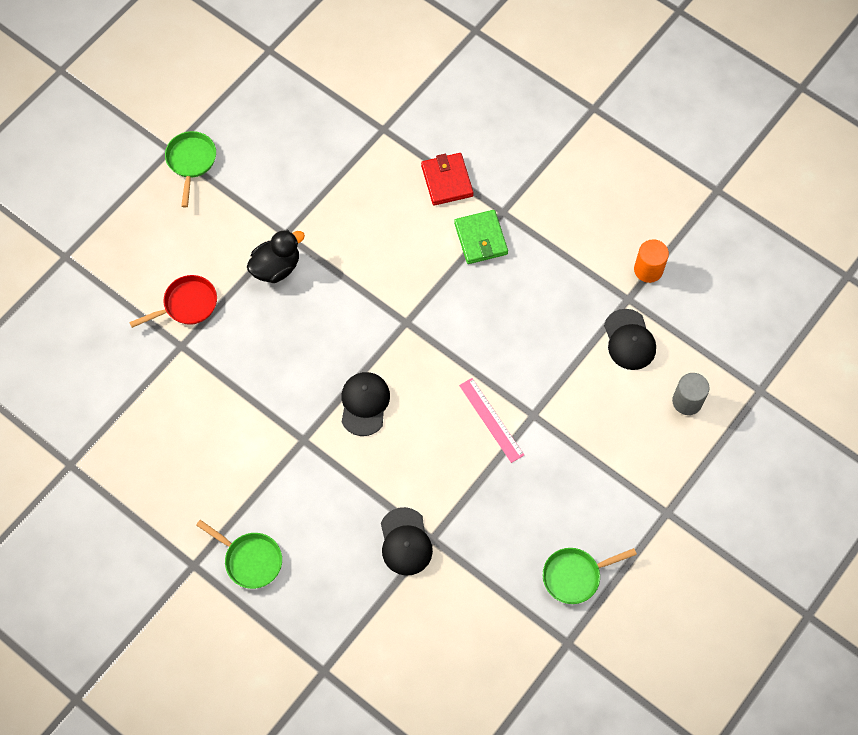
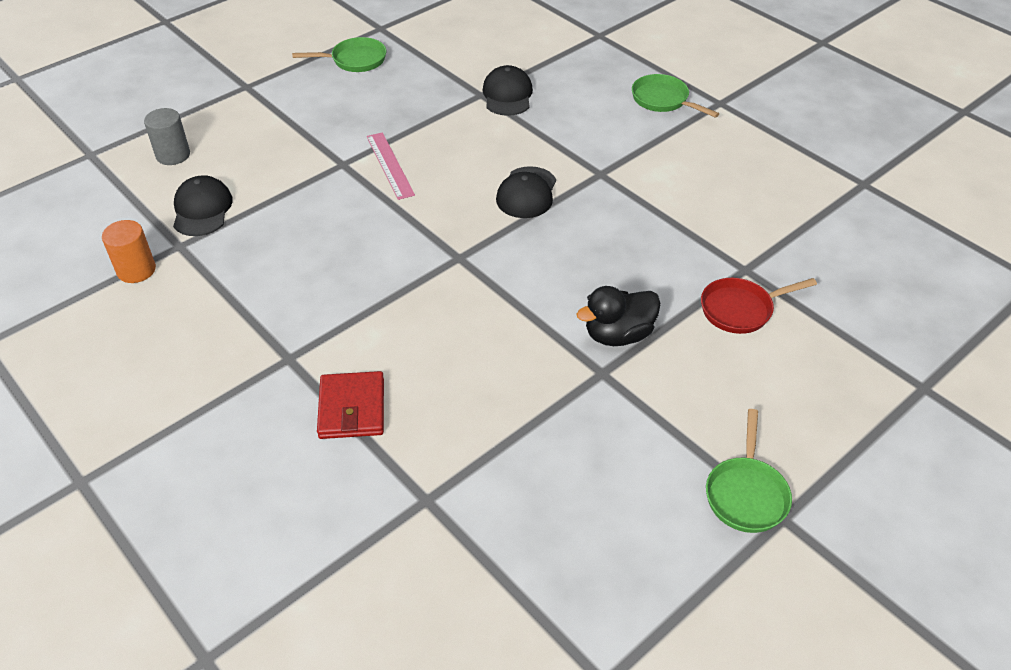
camera: 170 degrees left, 20 degrees down
green wallet [454,210,508,264] -> none

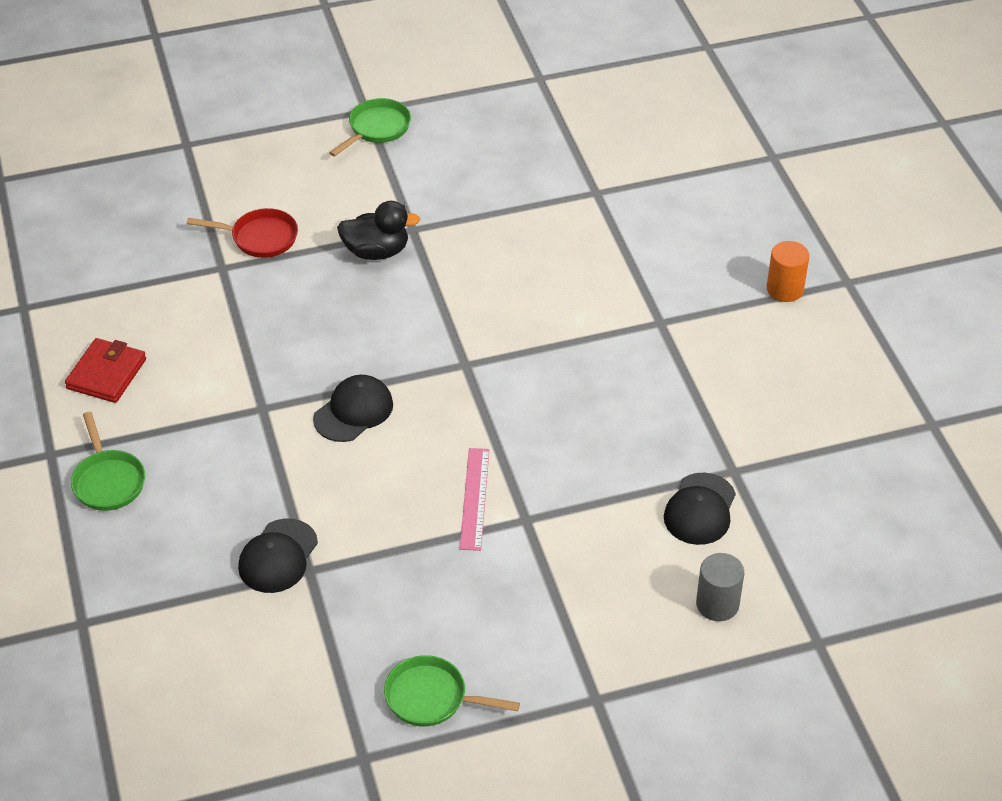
camera: 155 degrees left, 0 degrees up
orange cylinder [102,220,156,283] -> orange cylinder moved to [767,241,810,302]
red wallet [317,371,384,439] -> red wallet moved to [65,338,146,403]

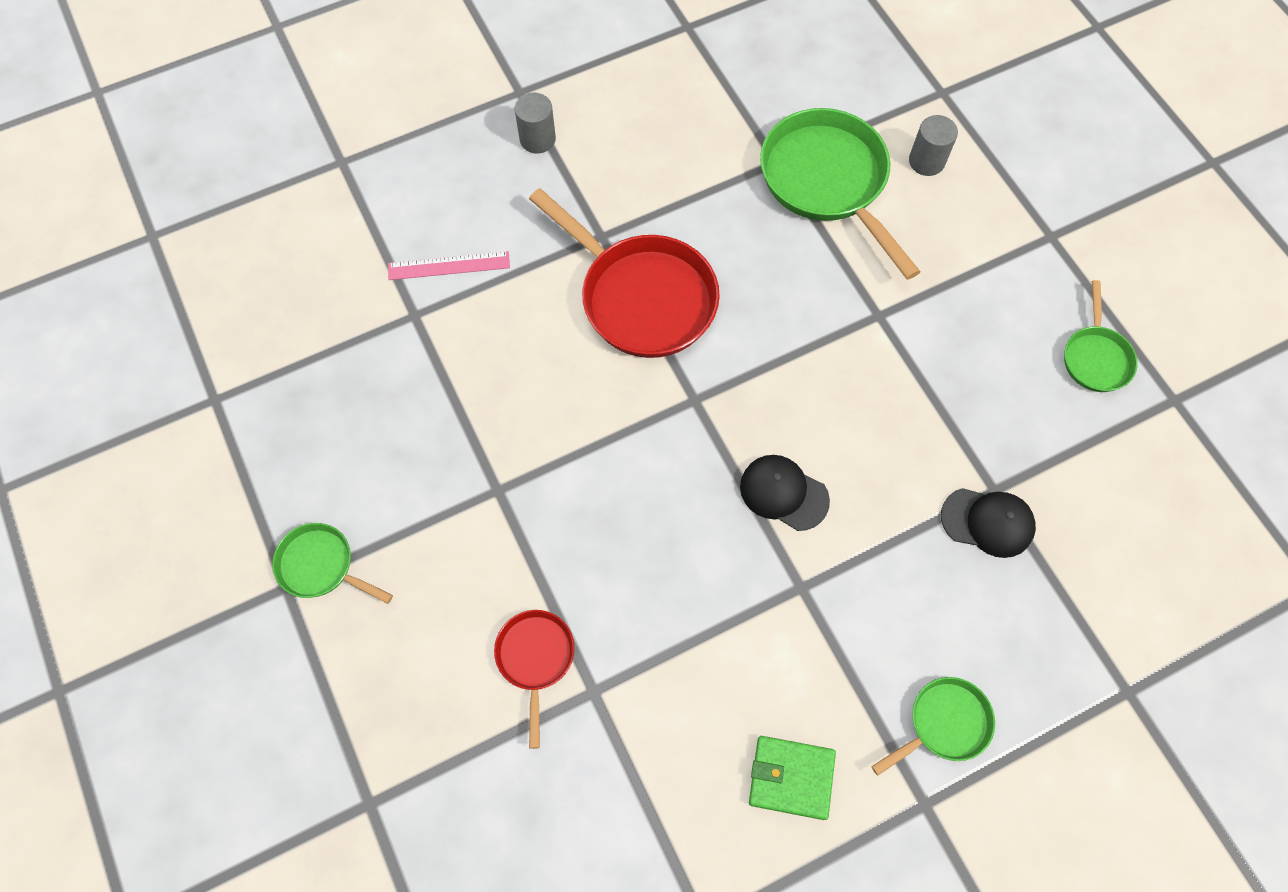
camera: 100 degrees left, 20 degrees up
red wallet [65,338,146,403] -> green wallet [749,736,836,820]
black duck [337,201,420,260] -> none
pink ruler [460,448,489,551] -> pink ruler moved to [388,251,510,280]
black cap [664,473,736,545] -> green pan [760,108,921,280]
orange cylinder [767,241,810,302] -> grey cylinder [514,93,556,154]
none -> red pan [529,188,720,358]

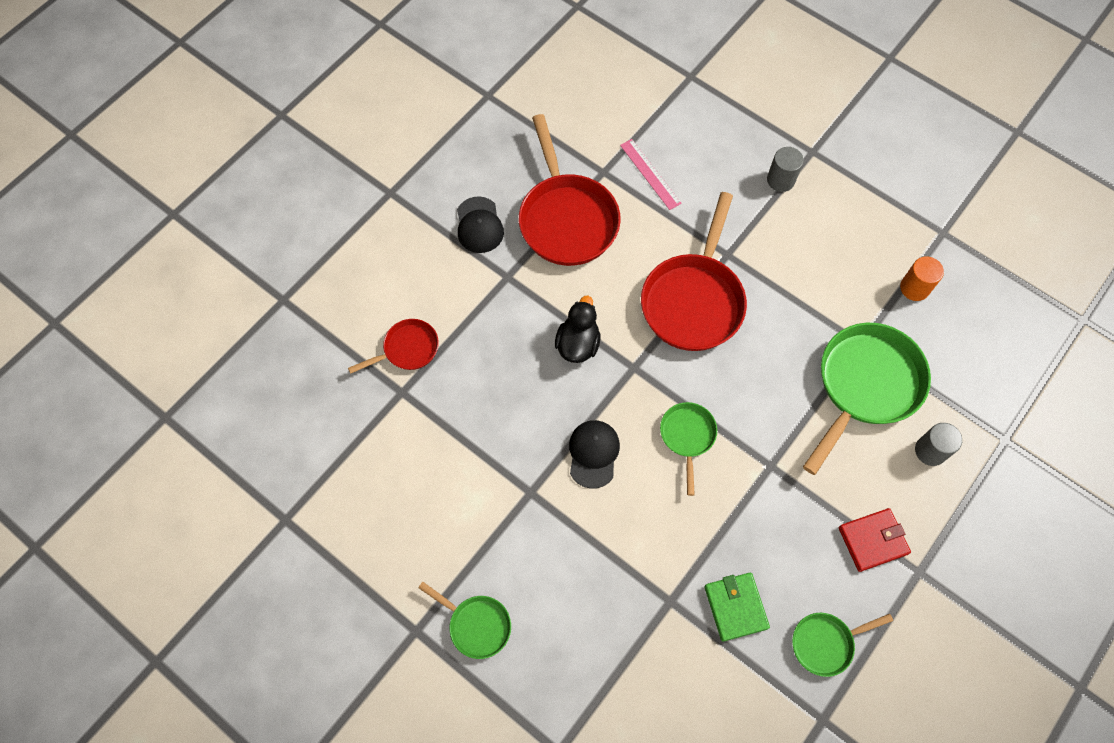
camera: 65 degrees right, 0 degrees up
green pan [272,523,393,604] -> green pan moved to [660,402,717,496]
green wallet [749,736,836,820] -> green wallet moved to [704,573,770,642]
black cap [941,488,1036,558] -> black cap moved to [457,197,504,253]
none -> red pan [519,114,621,266]
none -> black duck [555,296,601,363]
none -> red wallet [839,508,911,572]
none -> orange cylinder [900,256,944,301]

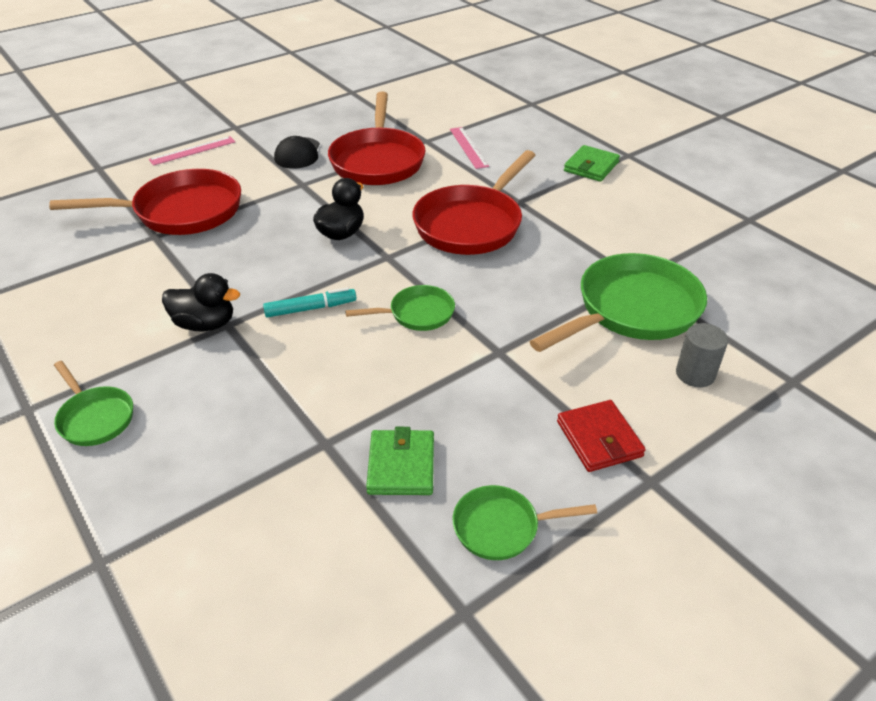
camera: 15 degrees right, 25 degrees down
red pan [348,319,439,374] -> red pan [49,169,241,235], size x1.93
black cap [569,420,620,489] -> turquoise marker [263,287,356,317]
green pan [660,402,717,496] -> green pan turned 60 degrees clockwise [345,285,455,331]
grey cylinder [767,147,804,192] -> green wallet [564,145,620,182]
red wallet [839,508,911,572] -> red wallet turned 75 degrees clockwise [557,400,646,472]
orange cylinder [900,256,944,301] -> none
none -> pink ruler [149,136,235,166]
none -> black duck [162,273,240,331]

